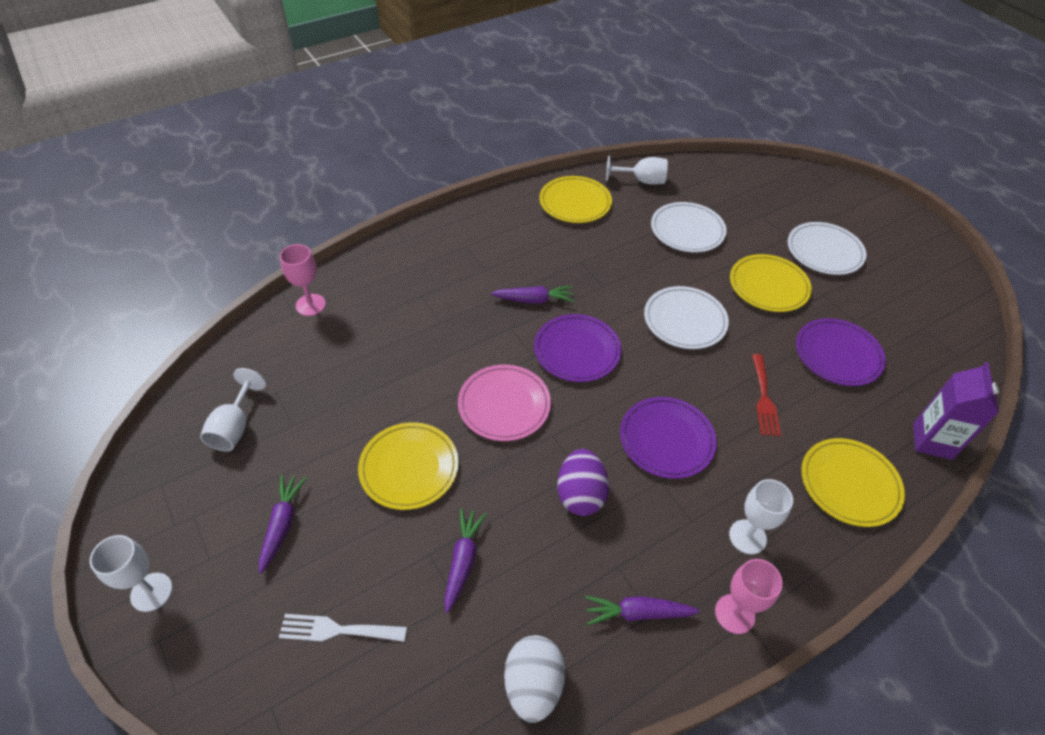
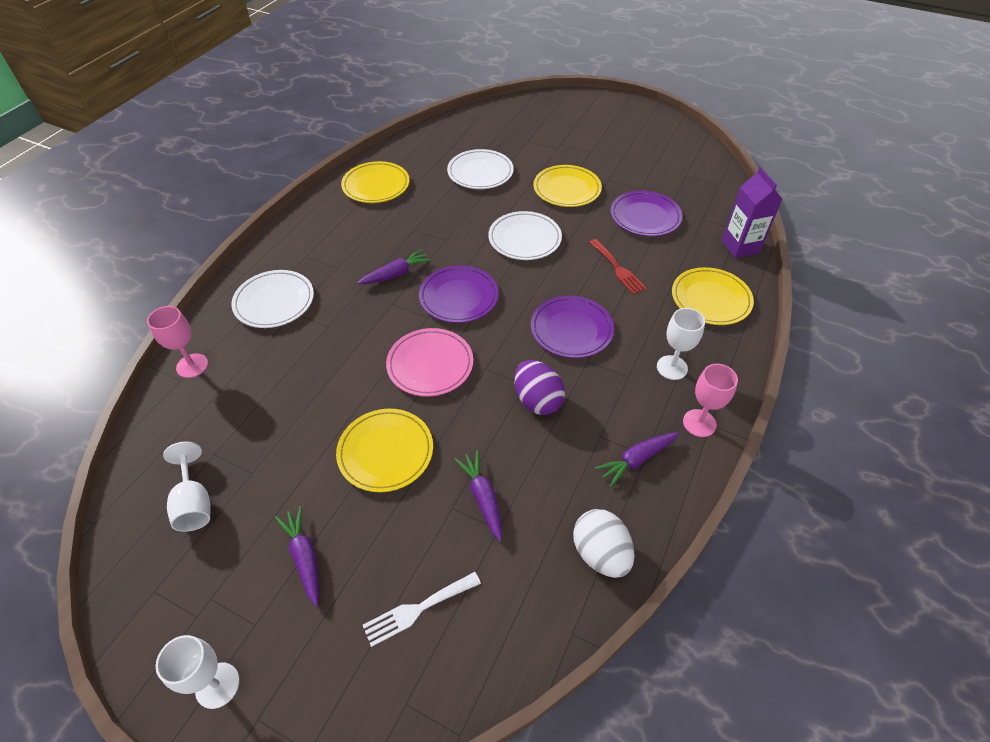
camera: 30 degrees left, 0 degrees up
white goblet [606,156,668,185] -> none
white plate [788,222,866,275] -> white plate moved to [232,270,314,328]

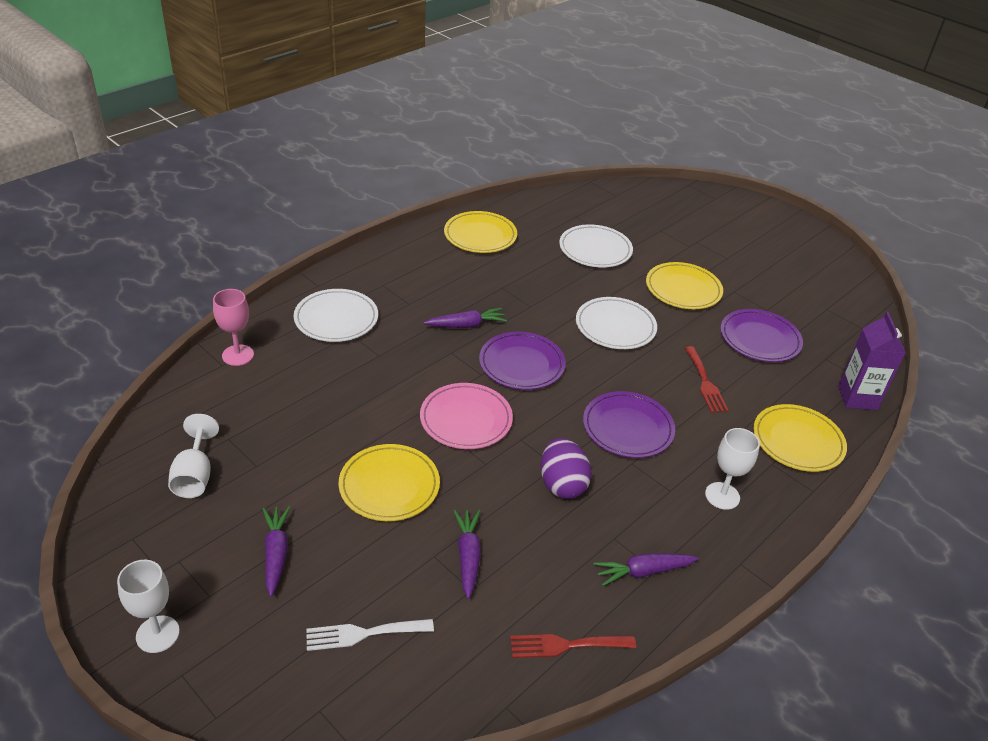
camera: 15 degrees right, 10 degrees down
white egg [573,509,635,578] -> red fork [510,634,636,658]
pink goblet [683,364,738,437] -> none

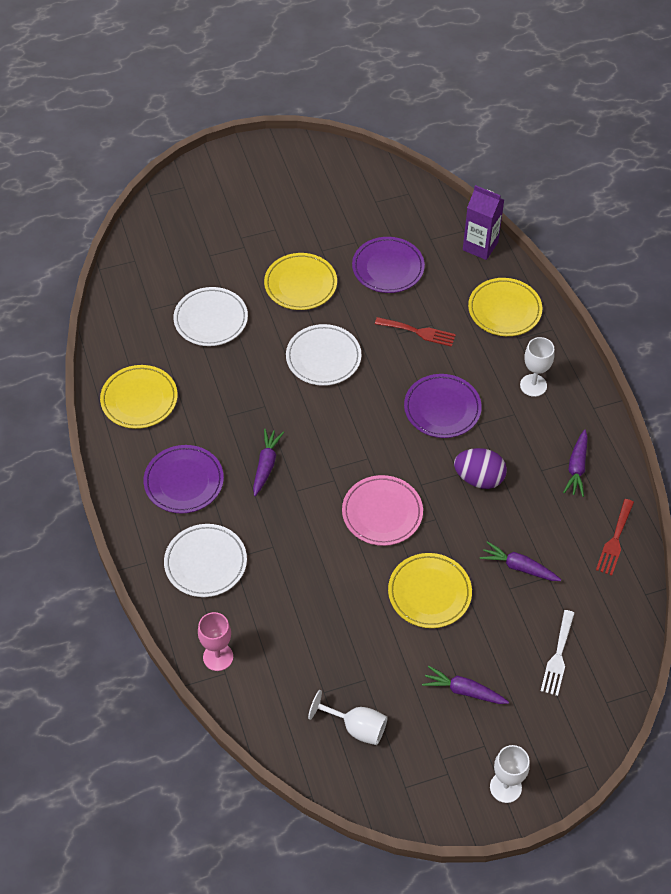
camera: 60 degrees left, 15 degrees up
purple plate [479,332,566,390] -> purple plate moved to [144,445,224,513]

